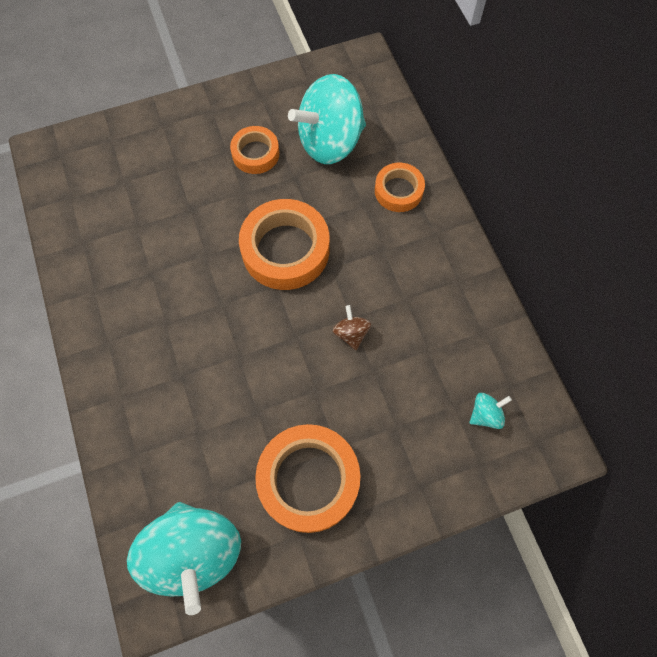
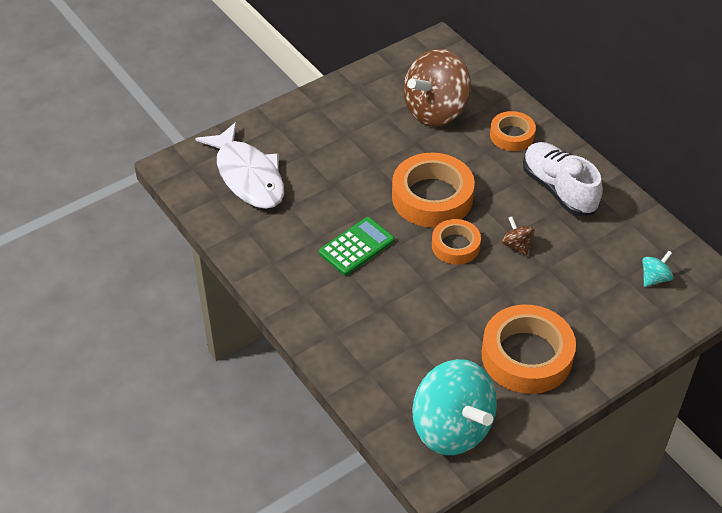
camera: 15 degrees left, 20 degrees down
orange tape [230,126,279,174] -> orange tape moved to [432,219,481,264]
turquoise spinning top [288,74,366,164] -> brown spinning top [404,49,471,126]
none -> white fish [195,122,284,209]
none -> green calculator [319,217,394,275]
none -> white shoe [523,142,603,216]

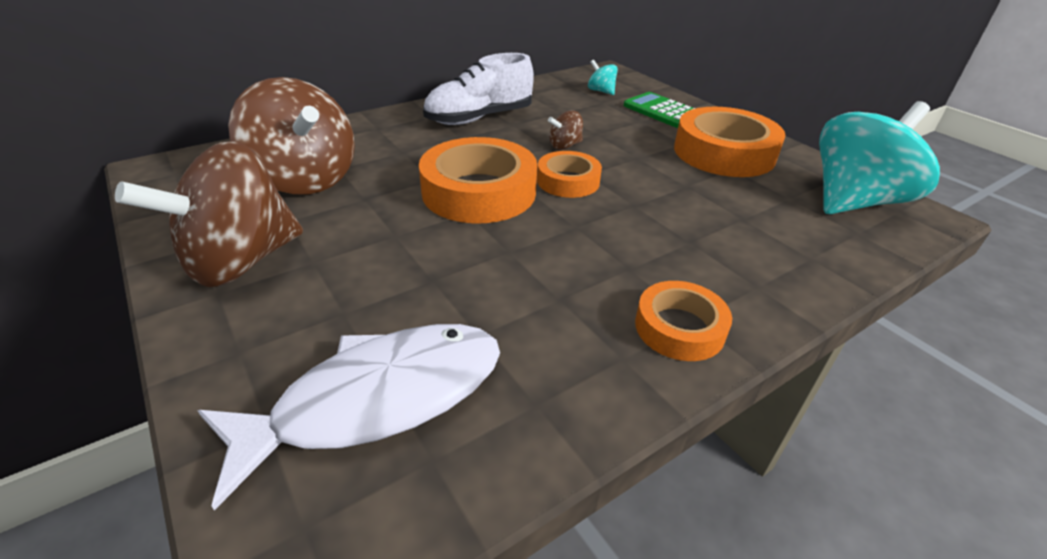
camera: 90 degrees left, 10 degrees down
green calculator [319,217,394,275] -> green calculator moved to [624,92,695,128]
orange tape [490,111,536,151] -> orange tape moved to [635,281,732,361]
none -> brown spinning top [115,141,303,287]

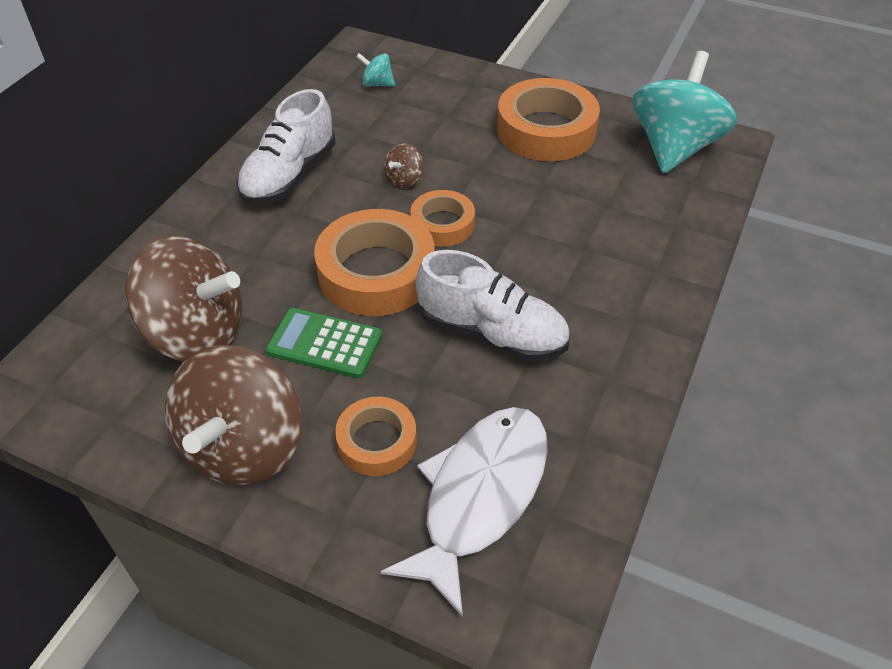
camera: 30 degrees left, 10 degrees up
green calculator [624,92,695,128] -> green calculator moved to [266,308,382,378]
orange tape [635,281,732,361] -> orange tape moved to [335,397,417,476]
none -> white shoe [416,250,570,361]

